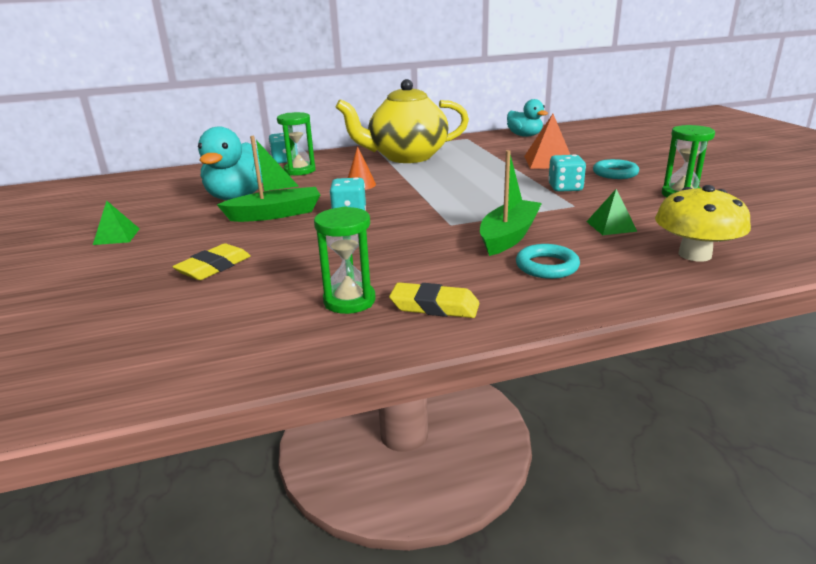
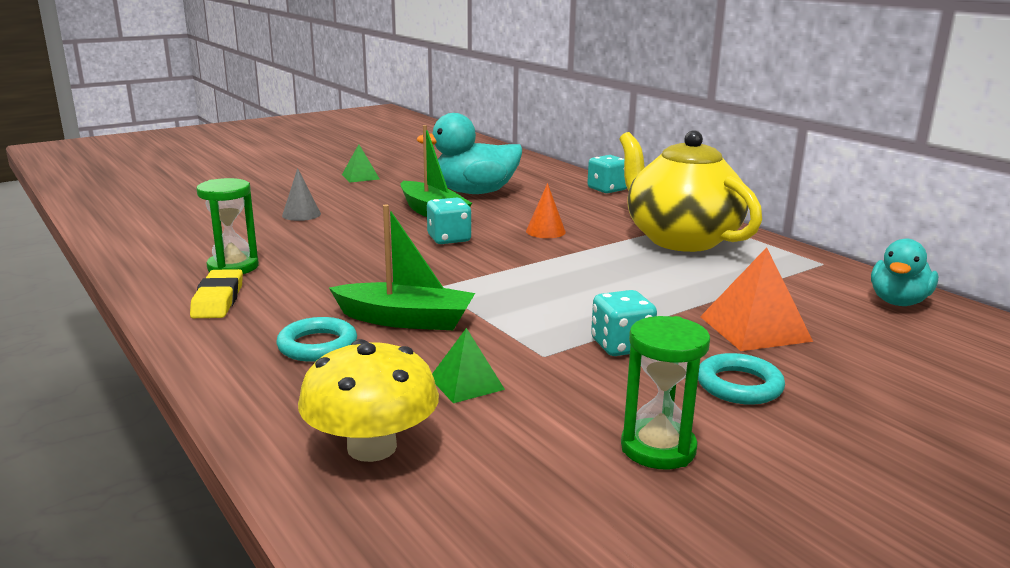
camera: 70 degrees right, 5 degrees down
yellow eraser [173,243,251,280] -> grey cone [282,168,321,221]
green hourglass [277,112,316,176] -> none

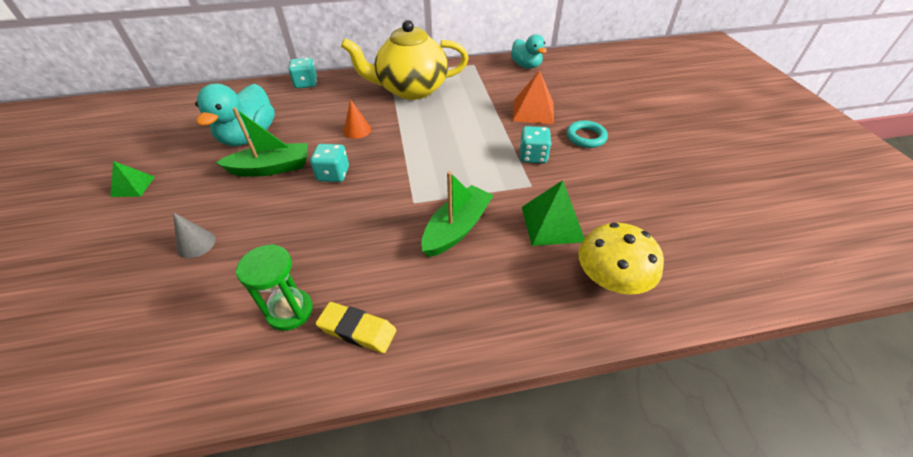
camera: 65 degrees left, 25 degrees up
turquoise ring [276,317,357,362] -> none
green pyramid [432,328,505,403] -> green pyramid [522,180,585,246], size x1.62
green hourglass [621,316,710,469] -> none

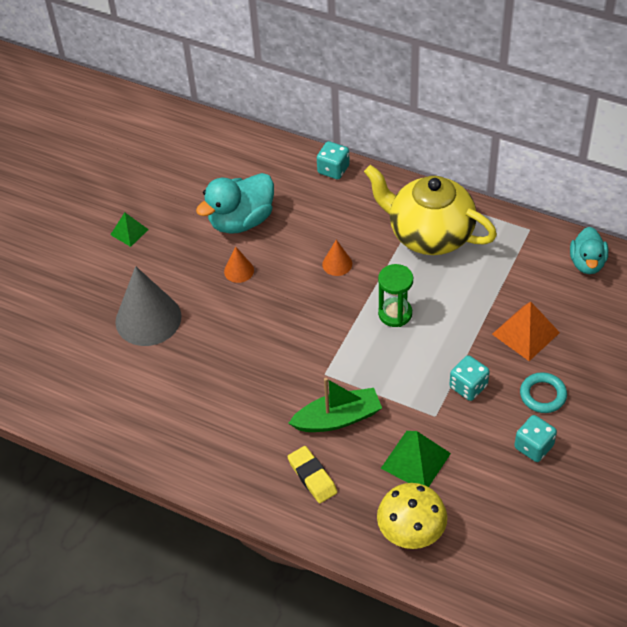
camera: 40 degrees right, 5 degrees up
grey cone [173,212,216,258] -> grey cone [115,266,182,346], size x2.14
green boat [215,107,307,177] -> orange cone [224,246,254,283]
green hourglass [236,244,313,331] -> green hourglass moved to [378,264,413,327]
turquoise dice [310,144,349,182] -> turquoise dice moved to [514,415,557,462]
yellow eraser [316,302,396,353] -> yellow eraser moved to [287,446,337,503]

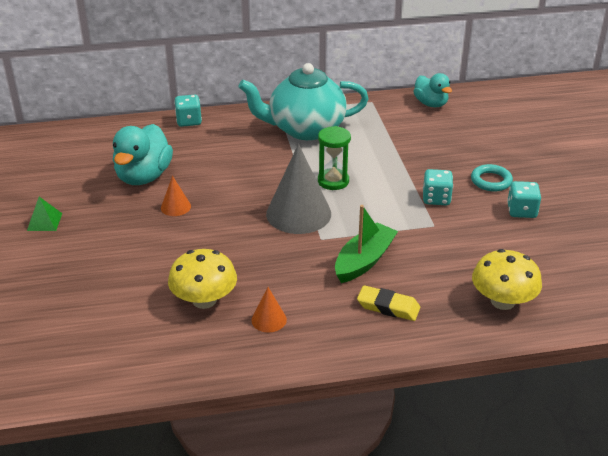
camera: 40 degrees left, 15 degrees down
grey cone [115,266,182,346] -> grey cone moved to [266,144,331,234]
orange cone [322,240,352,276] -> orange cone moved to [251,287,287,332]
yellow teapot [364,165,497,255] -> turquoise teapot [238,63,369,140]
green pyramid [381,431,451,487] -> none
orange pyramid [492,301,560,361] -> none
none -> yellow mushroom [168,249,237,309]

